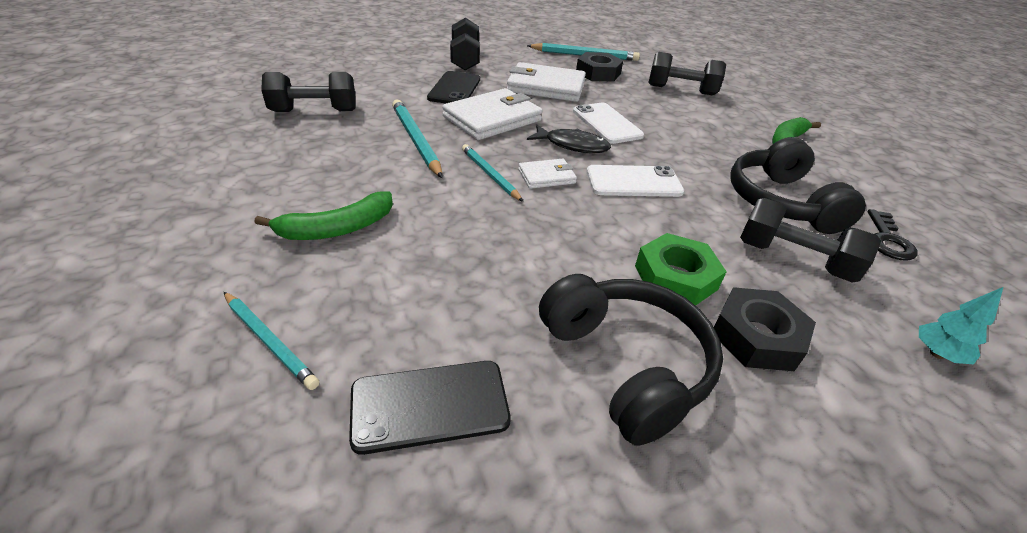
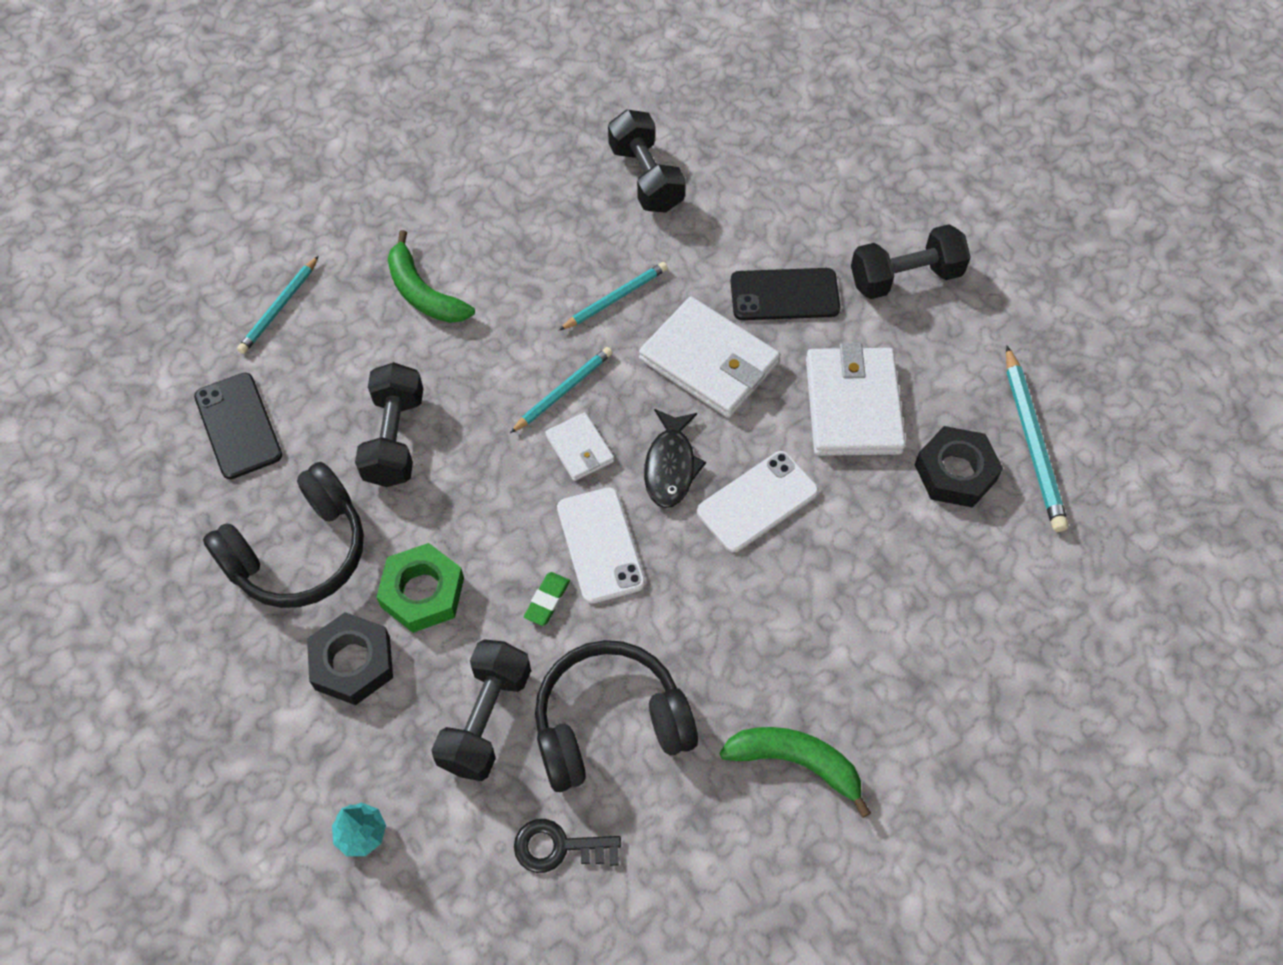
camera: 80 degrees right, 20 degrees up
turquoise pencil [392,99,443,178] -> turquoise pencil [559,262,668,330], size x0.66
black dumbbell [648,52,726,95] -> black dumbbell moved to [355,362,423,487]
none -> green eraser [524,572,570,626]

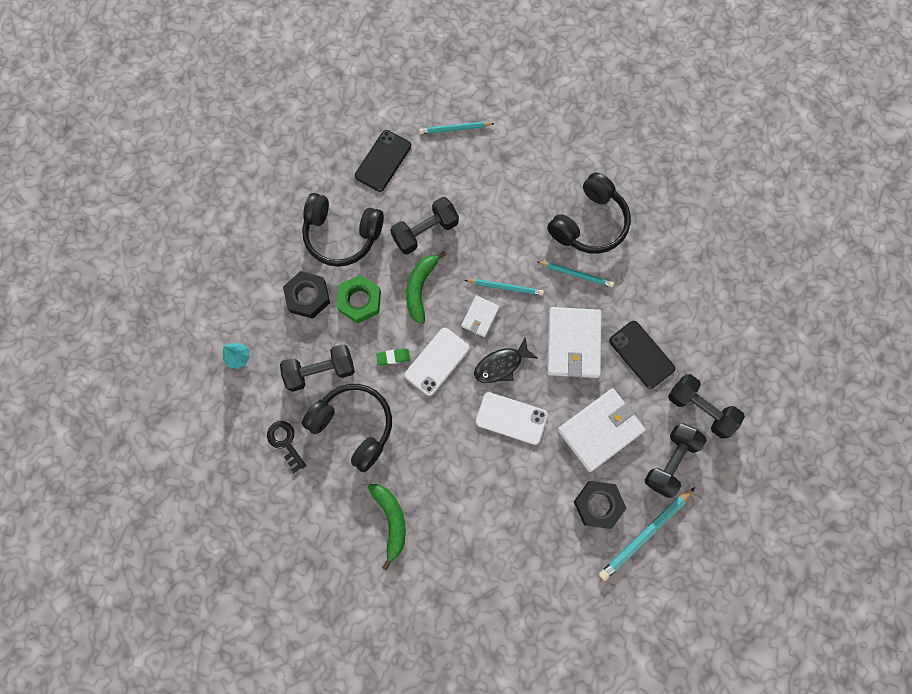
camera: 55 degrees right, 15 degrees up
green banana [388,230,475,323] -> green banana moved to [406,251,447,324]
black dumbbell [608,110,686,213] -> black dumbbell moved to [645,423,707,498]
none -> black headphones [547,172,631,254]

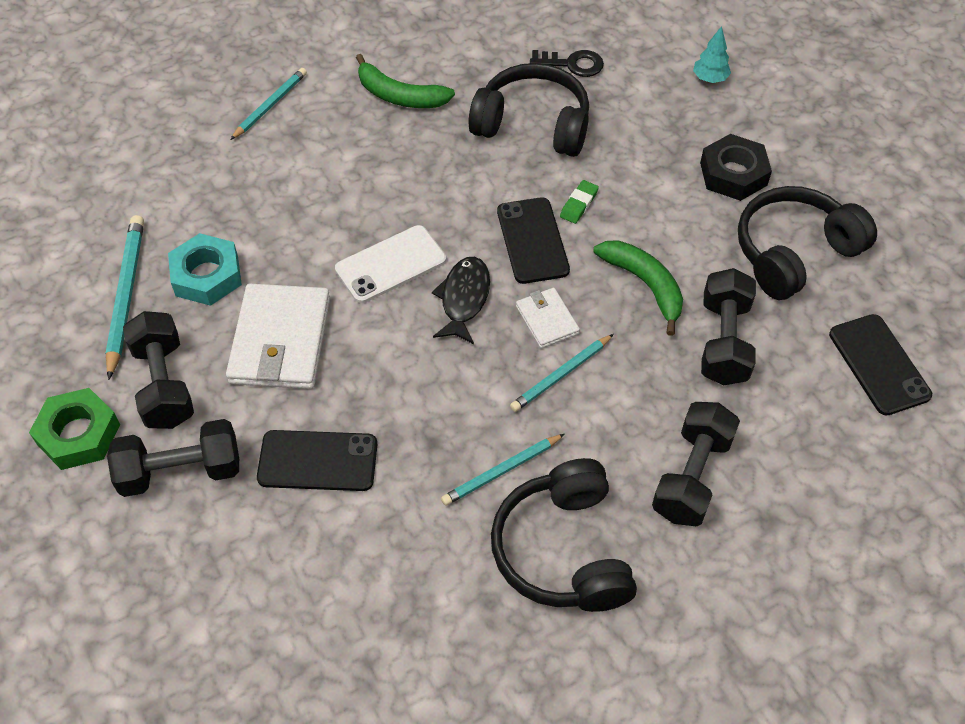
camera: 130 degrees right, 20 degrees down
black dumbbell [280,344,355,392] -> black dumbbell moved to [652,402,740,527]
black headphones [302,384,392,472] -> black headphones turned 150 degrees counterclockwise [468,63,589,157]
green nut [337,275,381,324] -> green nut moved to [29,388,120,470]
white phone [405,328,469,396] -> black phone [497,197,570,284]
turquoise pencil [419,122,495,134] -> turquoise pencil moved to [230,68,307,140]
white wallet [547,307,602,378] -> none
black nut [574,481,626,529] -> turquoise nut [168,233,242,306]

